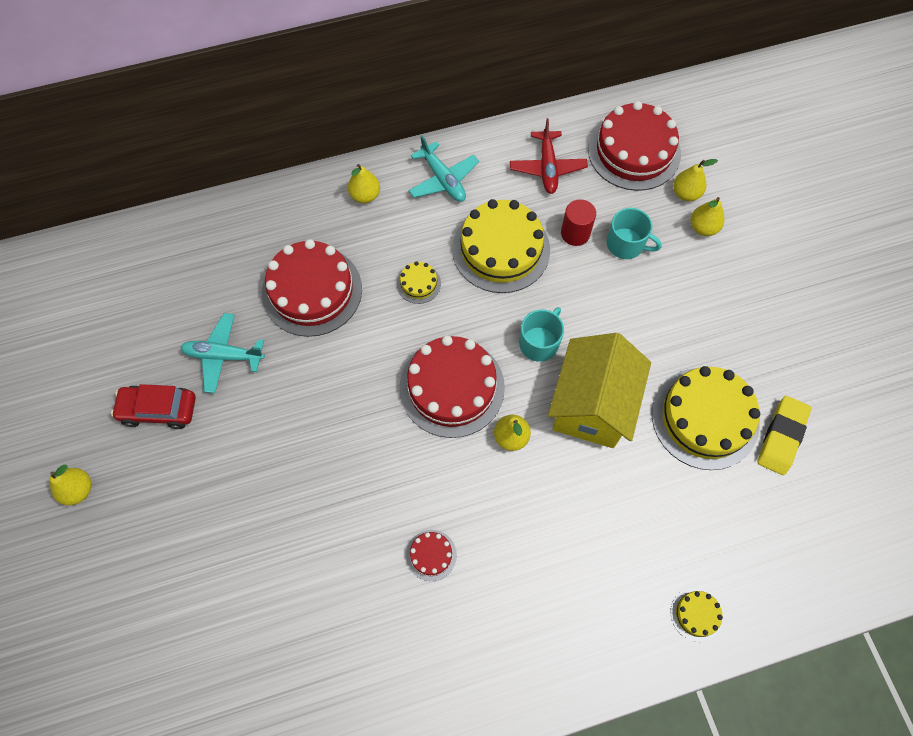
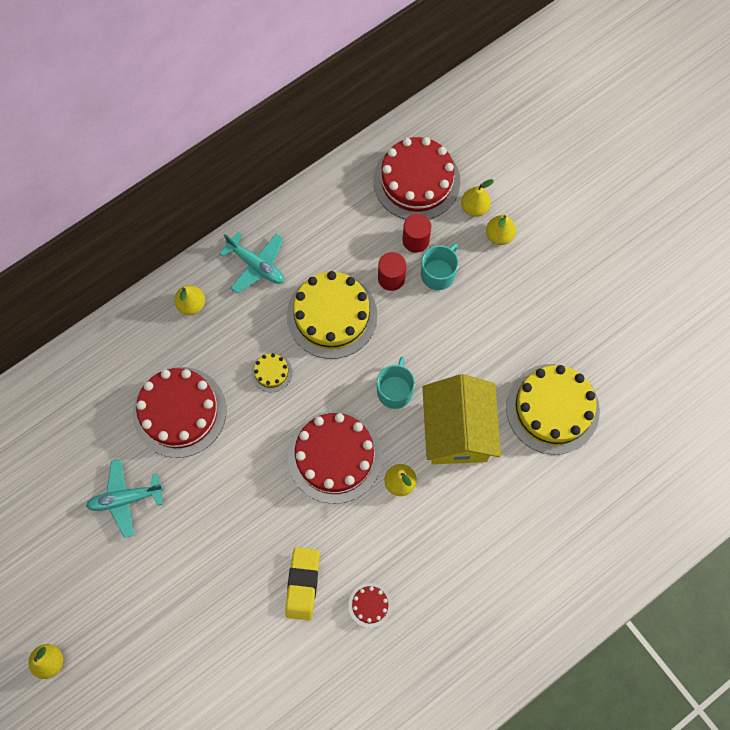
camera: 20 degrees left, 5 degrees up
red car [111,384,196,429] -> none
red plane [510,118,588,194] -> none
turquoise mug [607,208,662,259] -> turquoise mug turned 60 degrees counterclockwise [421,244,459,290]
yellow cake [671,588,723,642] -> none
yellow eraser [757,396,811,475] -> yellow eraser moved to [285,547,320,620]
none -> red cylinder [402,213,431,253]

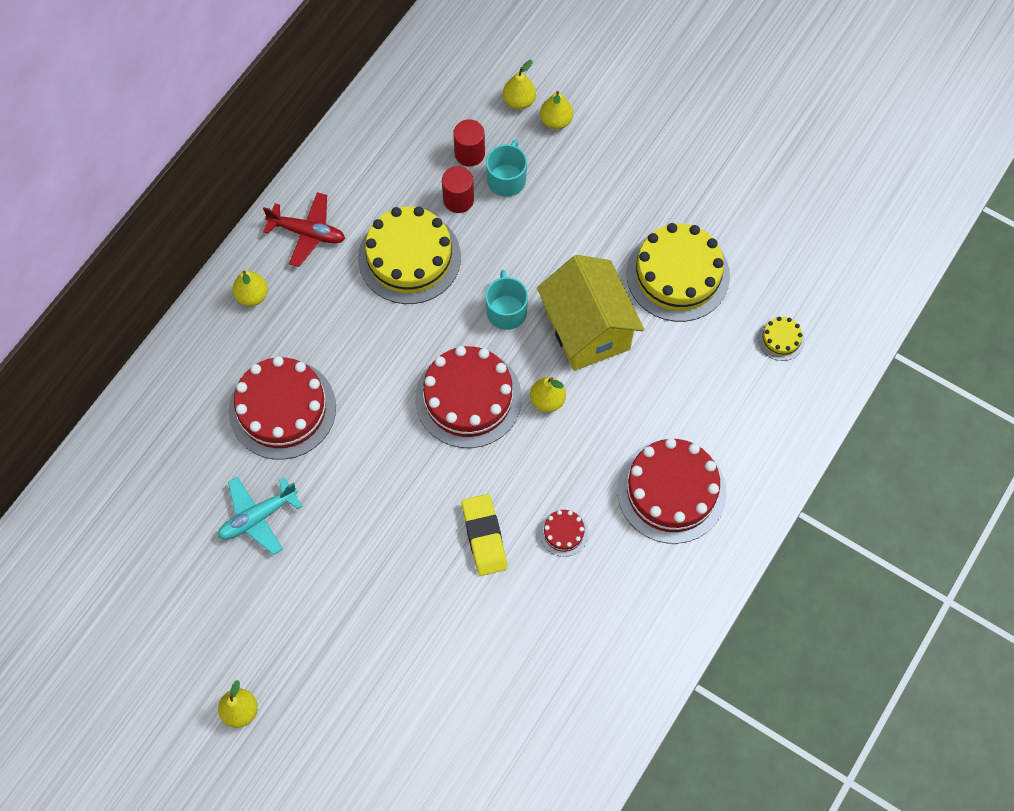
camera: 20 degrees left, 5 degrees down
turquoise plane [219,232,284,294] -> red plane [263,192,345,267]
yellow cake [251,353,292,392] -> yellow cake moved to [758,317,805,361]
red cake [373,137,460,220] -> red cake moved to [617,438,727,544]

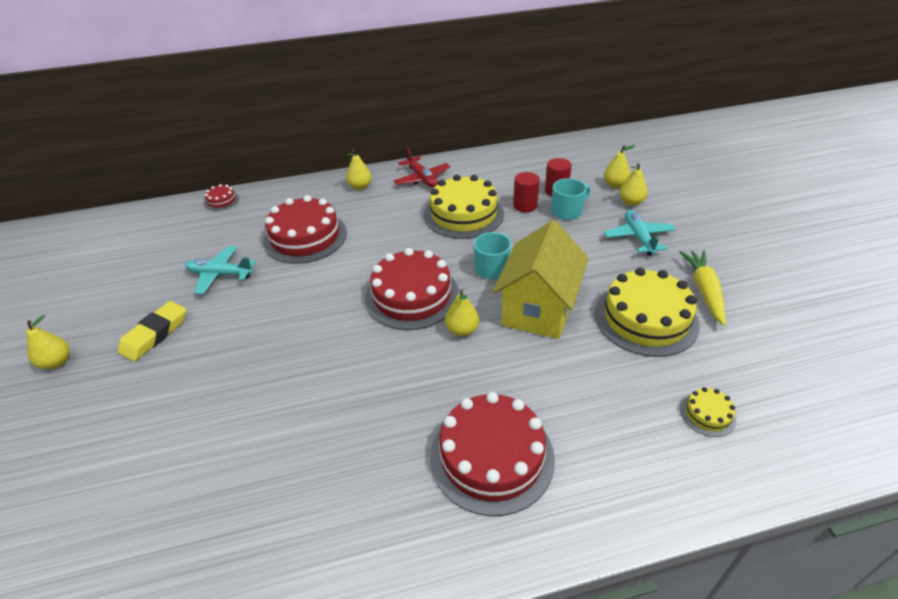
camera: 45 degrees right, 25 degrees down
yellow eraser [462,494,507,576] -> yellow eraser moved to [118,301,186,361]
red cake [539,510,588,557] -> red cake moved to [205,184,239,211]
none -> turquoise plane [603,210,676,256]
none -> yellow carrot [680,251,726,326]

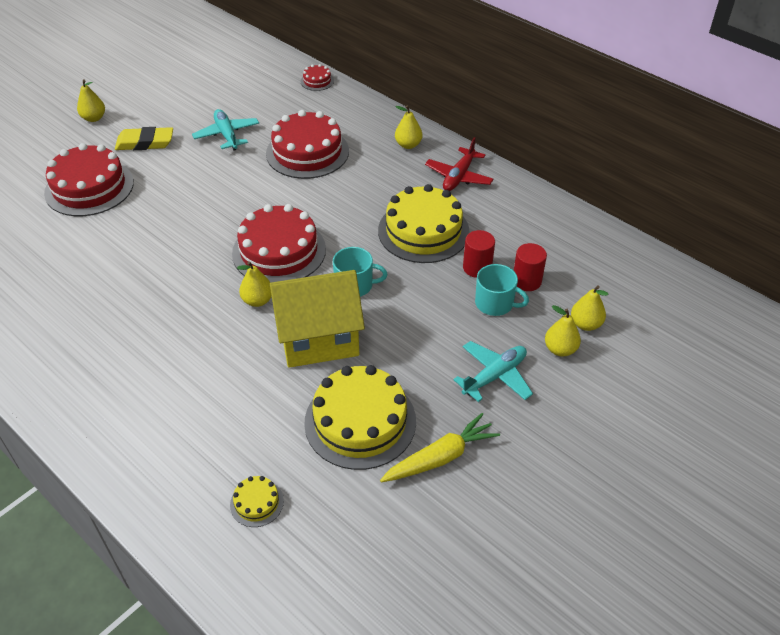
camera: 55 degrees right, 5 degrees up
red cake [430,392,555,516] -> red cake moved to [44,143,134,216]

